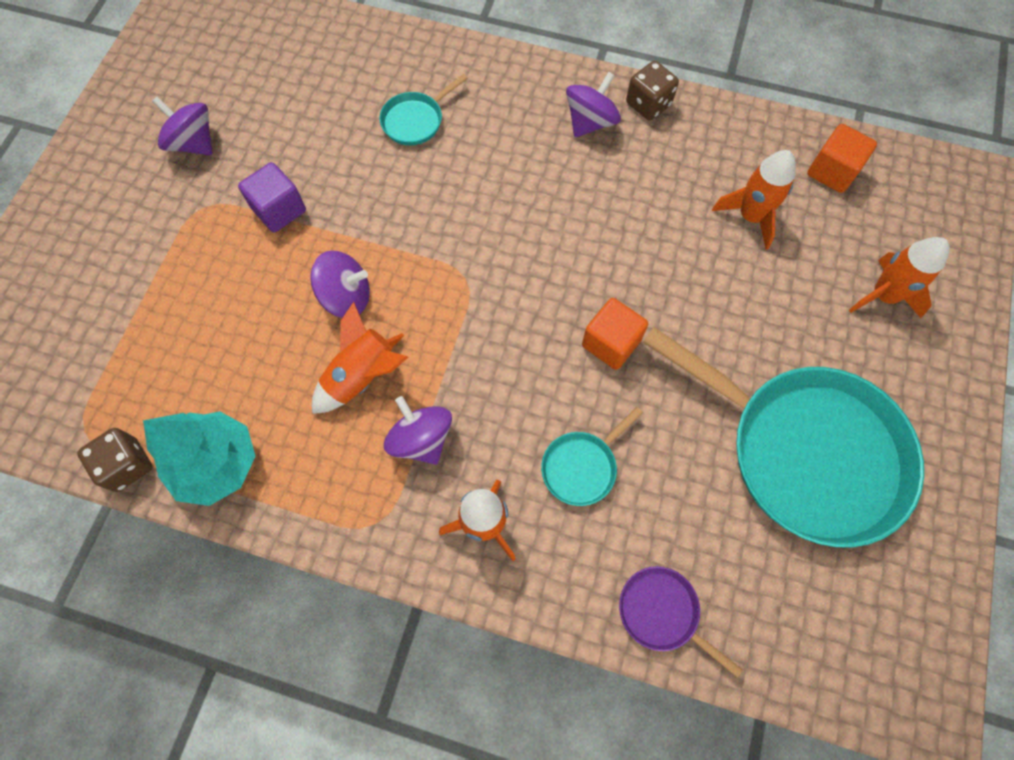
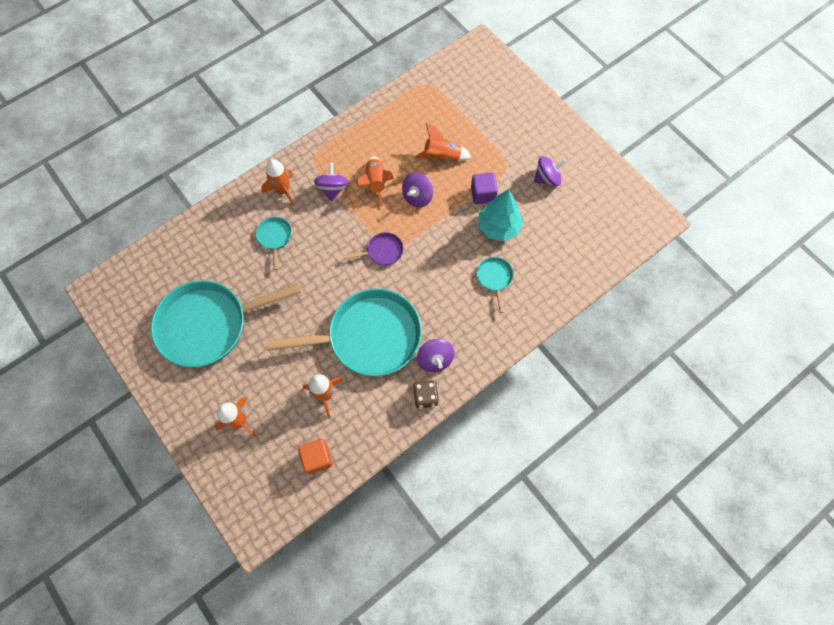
camera: 125 degrees right, 0 degrees up
brown dice [77,428,152,492] -> none
turquoise tree [143,411,256,506] -> turquoise tree moved to [479,189,523,241]
purple spinning top [384,396,452,465] -> purple spinning top turned 90 degrees counterclockwise [314,163,349,201]
orange cube [582,298,648,370] -> none
purple pan [619,566,743,677] -> purple pan moved to [344,232,403,265]
none -> turquoise pan [266,288,422,376]
none -> orange rocket [415,123,471,162]

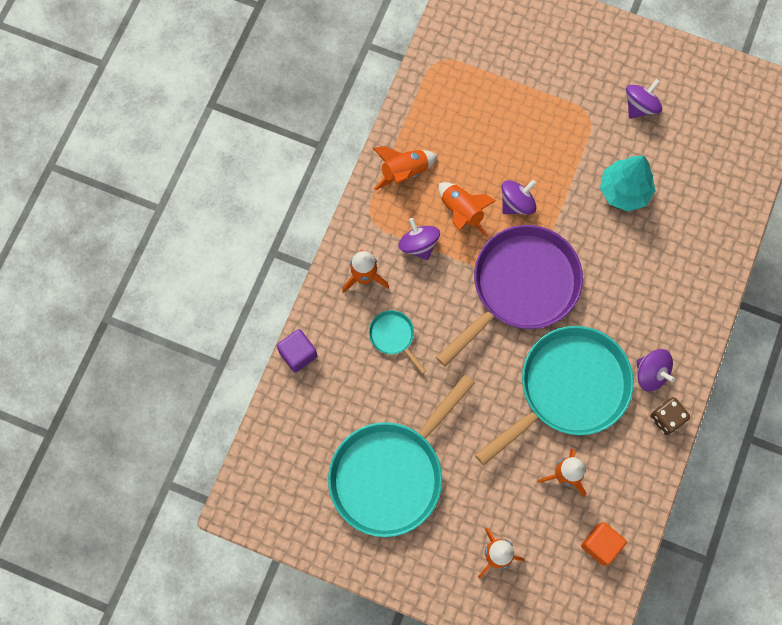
camera: 30 degrees left, 5 degrees up
purple pan [344,232,403,265] -> purple pan [436,225,583,367], size x2.41
purple spinning top [402,172,434,207] -> purple spinning top turned 135 degrees counterclockwise [502,180,536,215]
orange rocket [415,123,471,162] -> orange rocket moved to [373,146,437,190]
purple cube [471,173,498,204] -> purple cube moved to [277,329,317,373]
turquoise pan [477,257,513,313] -> none

